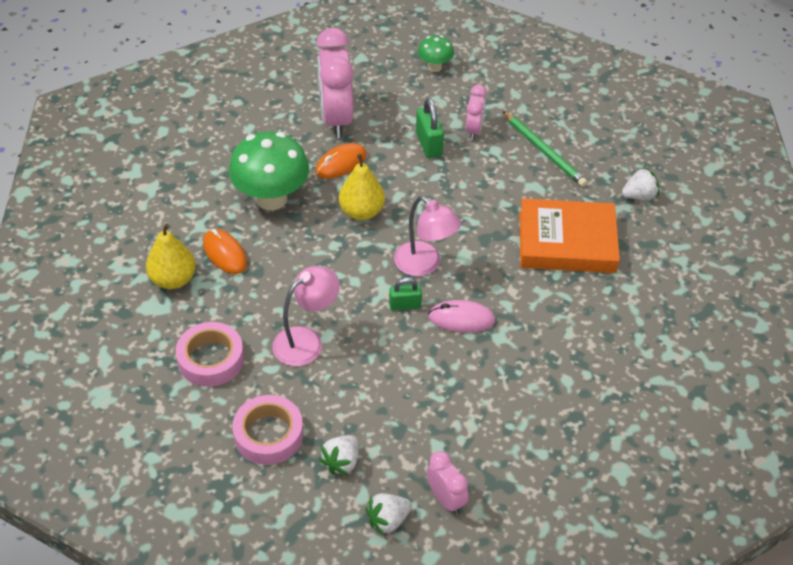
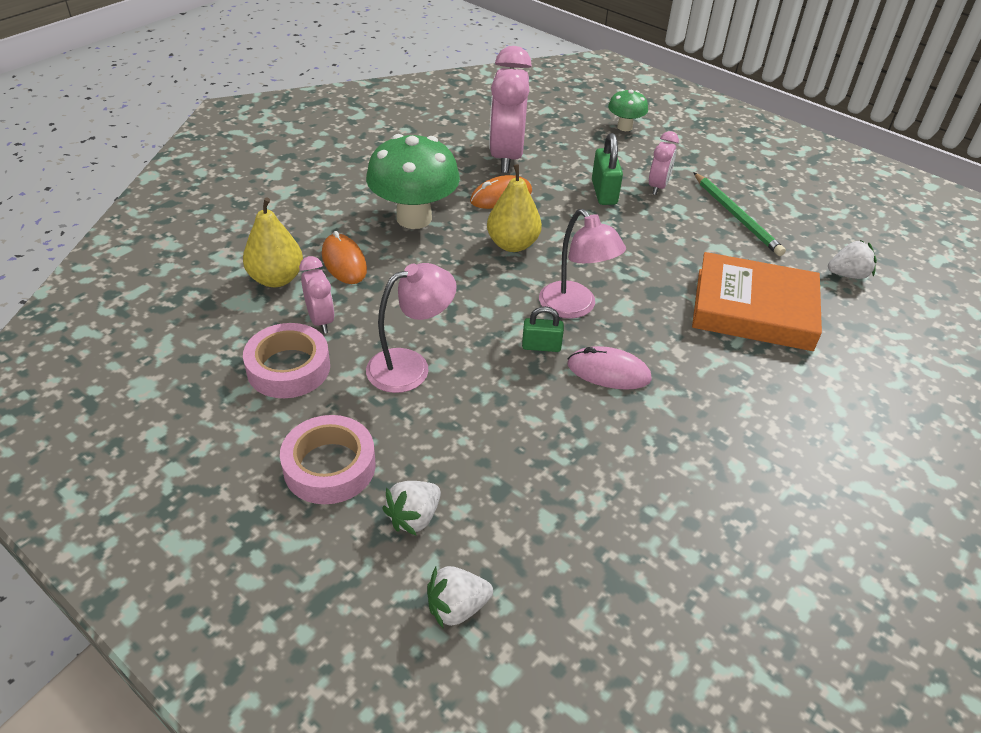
camera: 10 degrees right, 5 degrees down
pink clock [427,451,469,514] -> pink clock moved to [299,256,335,333]

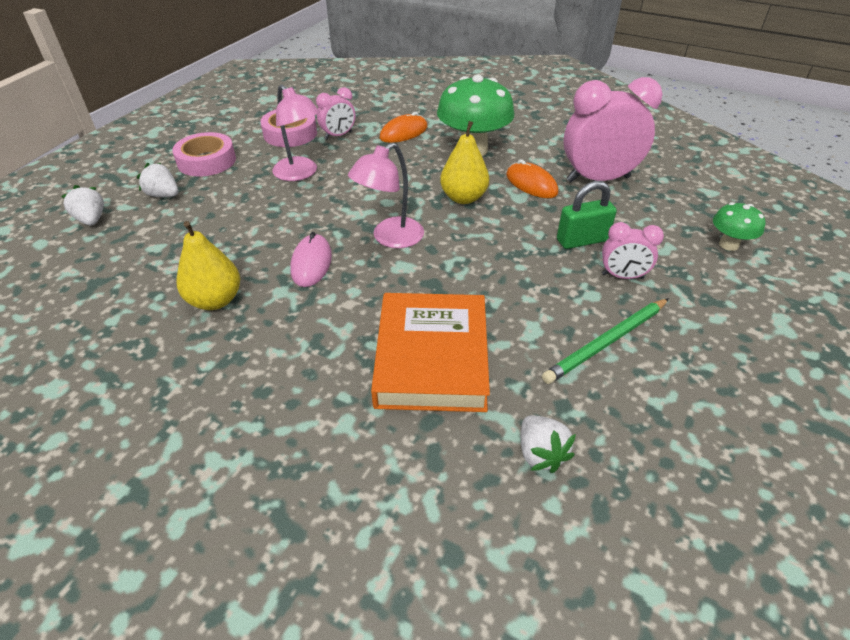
camera: 80 degrees right, 0 degrees up
yellow pear [243,197,303,287] -> yellow pear moved to [177,221,240,310]
green padlock [522,306,564,352] -> none

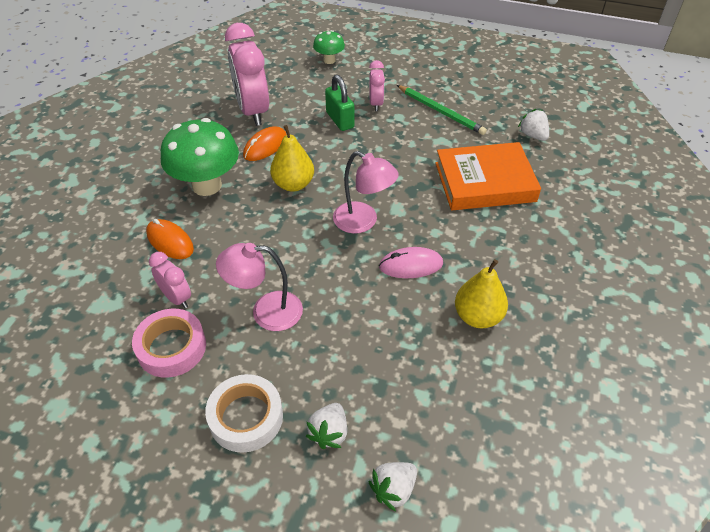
camera: 100 degrees left, 5 degrees up
pink tape [172,132,236,176] -> white tape [205,374,283,453]
pink lamp [272,84,320,181] -> pink lamp turned 135 degrees counterclockwise [216,243,303,331]
white strawberry [521,415,576,473] -> white strawberry turned 90 degrees counterclockwise [518,109,549,141]

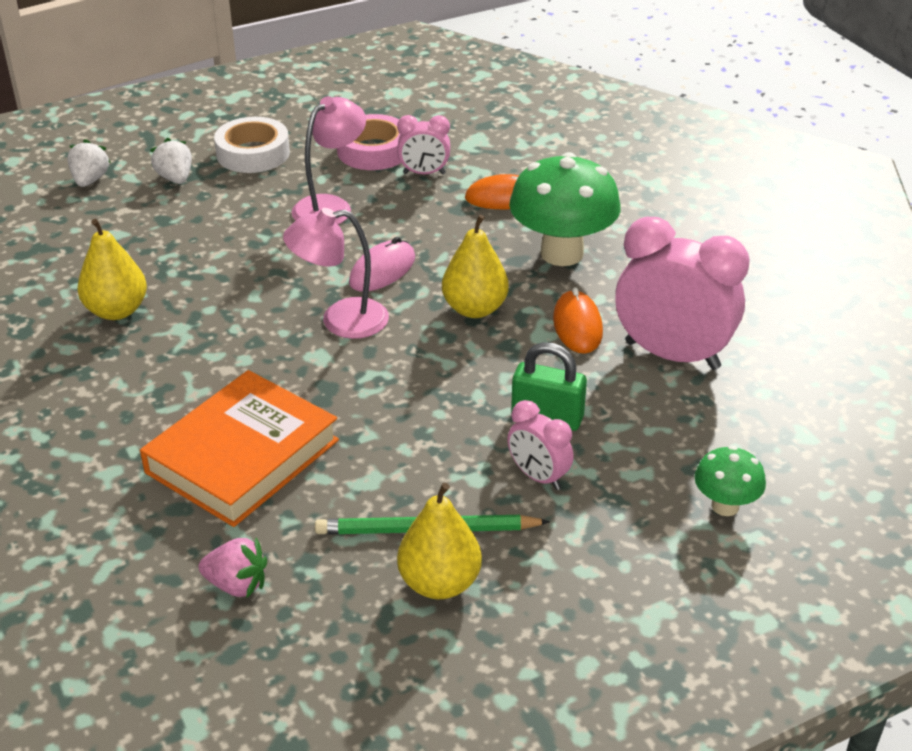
camera: 135 degrees right, 10 degrees down
pink mouse [379,247,443,278] -> pink mouse moved to [349,237,415,292]
white strawberry [518,109,549,141] -> pink strawberry [199,537,267,598]
none -> yellow pear [397,483,482,599]

